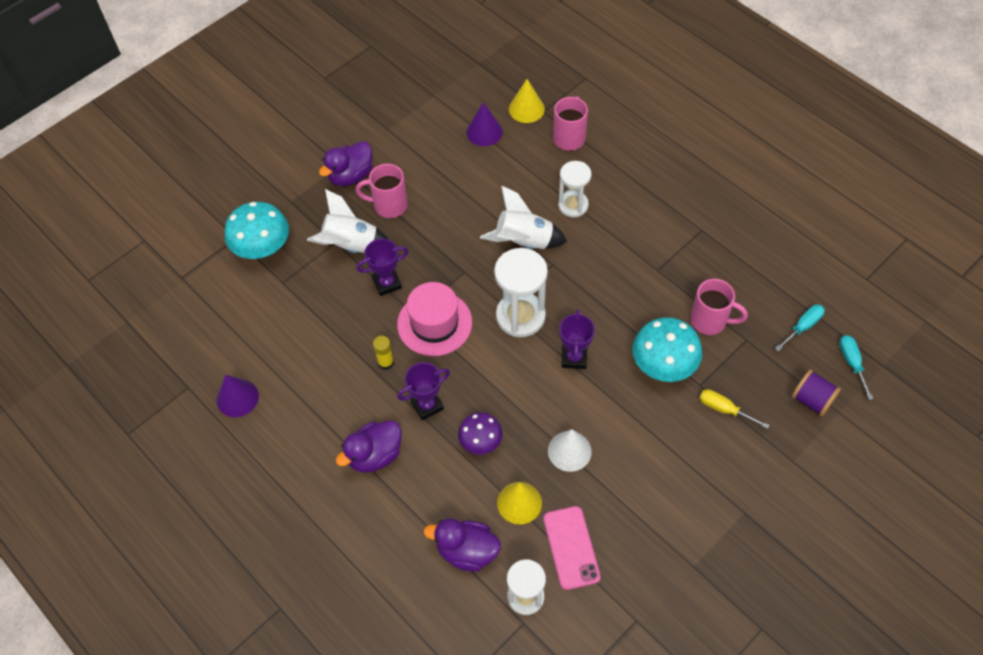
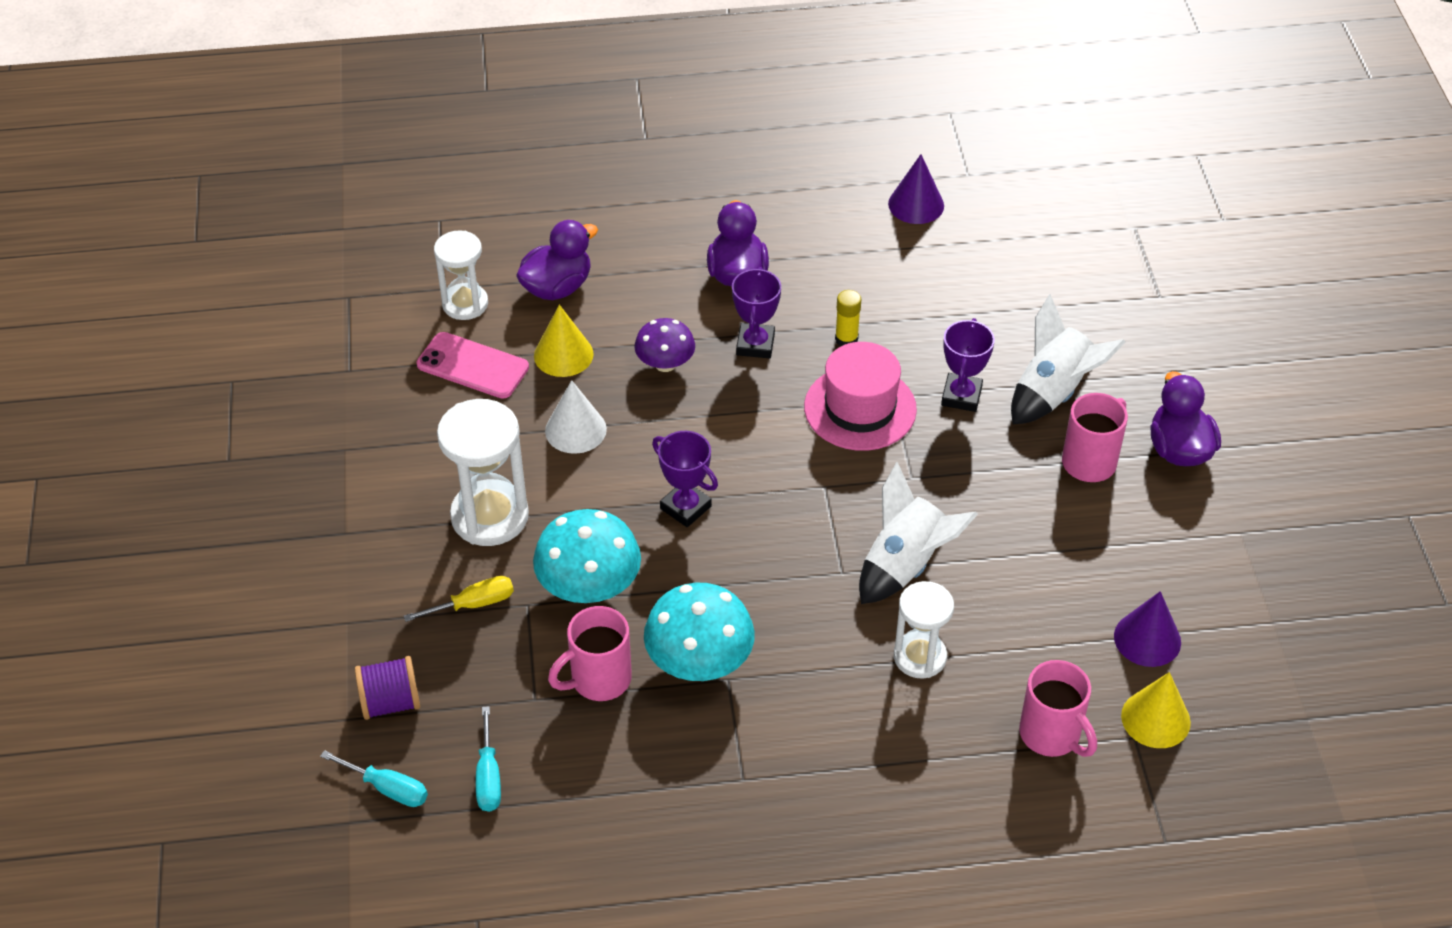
camera: 125 degrees right, 10 degrees down
turquoise mushroom [225,202,289,259] -> turquoise mushroom moved to [644,583,755,681]
white hourglass [494,248,548,337] -> white hourglass moved to [437,399,529,546]

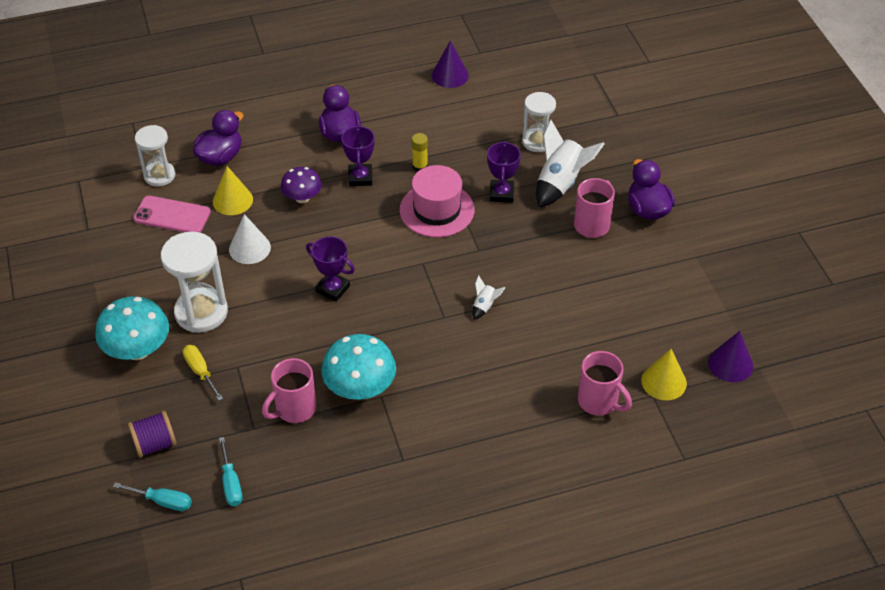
camera: 10 degrees left, 0 degrees up
yellow screwdriver [404,576,514,622] -> yellow screwdriver turned 90 degrees counterclockwise [183,345,223,401]
turquoise mushroom [533,509,641,603] -> turquoise mushroom moved to [95,296,169,360]
white rocket [859,462,978,604] -> white rocket [472,275,506,320], size x0.47
white hourglass [894,581,954,678] -> white hourglass moved to [522,92,556,152]
purple cone [1114,591,1181,667] -> purple cone moved to [708,331,753,382]

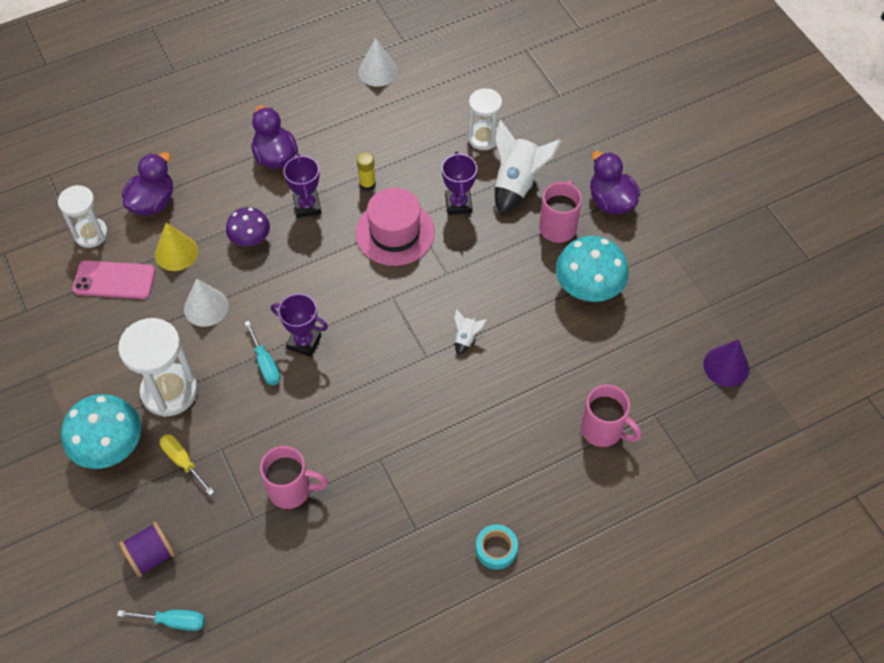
camera: 10 degrees left, 10 degrees up
turquoise screwdriver [219,437,242,506] -> turquoise screwdriver moved to [244,321,280,385]
pink mug [262,358,317,423] -> pink mug turned 120 degrees counterclockwise [260,446,328,509]
turquoise mushroom [321,334,396,400] -> turquoise mushroom moved to [556,236,629,302]
purple cone [432,41,469,88] -> white cone [358,38,398,87]
yellow cone [641,349,687,400] -> none
none -> turquoise tape [476,524,518,570]

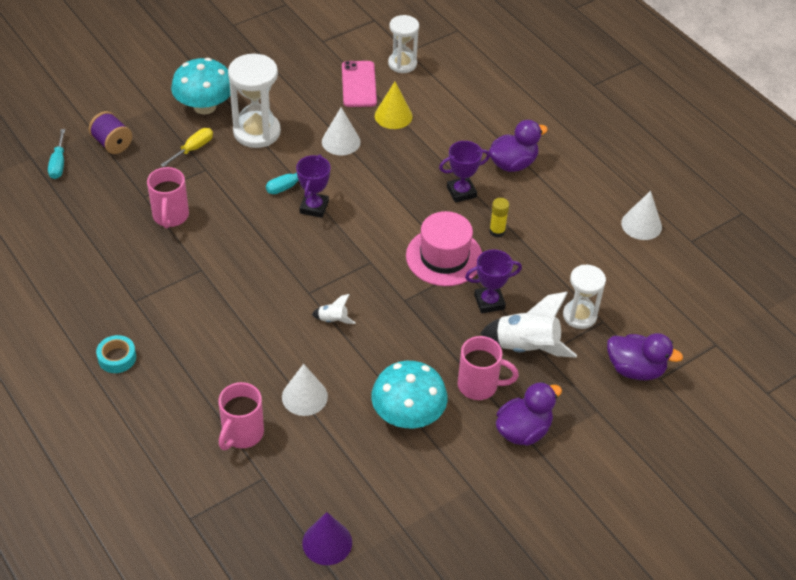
camera: 80 degrees right, 10 degrees down
purple duck [122,152,173,216] -> purple duck moved to [607,333,683,380]
purple mushroom [226,207,270,246] -> none
none -> white cone [282,364,328,416]

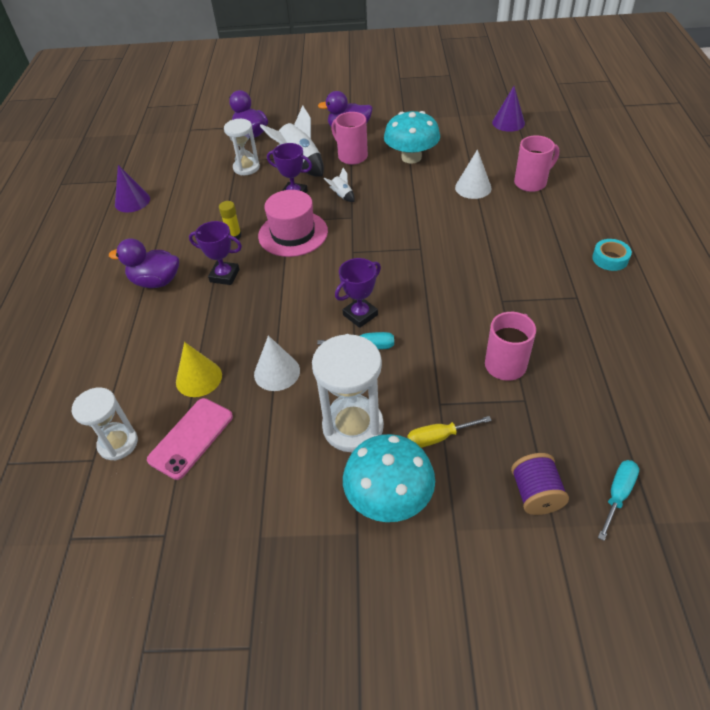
camera: 140 degrees left, 0 degrees up
white rocket [312,294,356,324] -> white rocket moved to [324,168,355,202]
white cone [621,191,662,240] -> purple cone [115,165,150,212]

